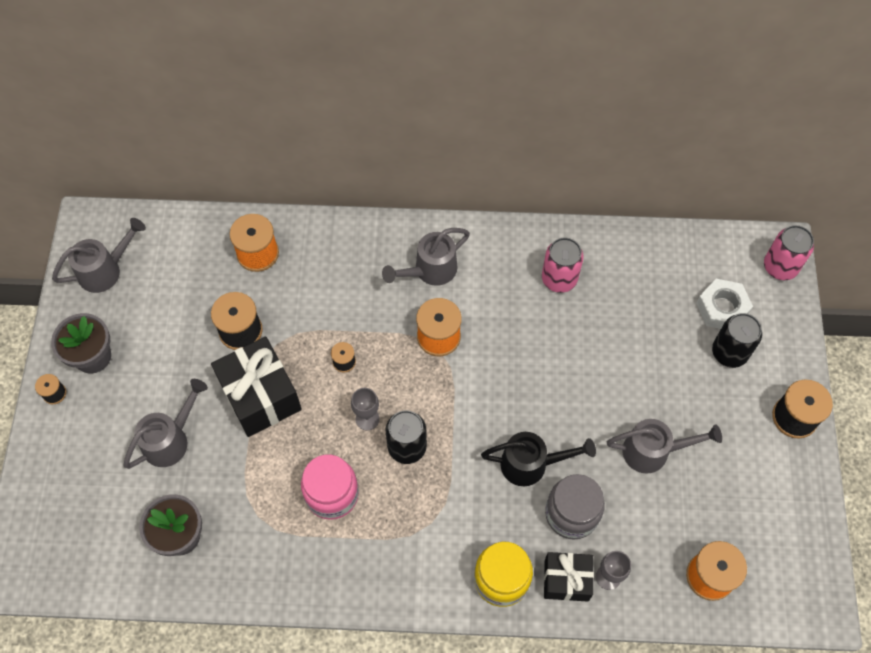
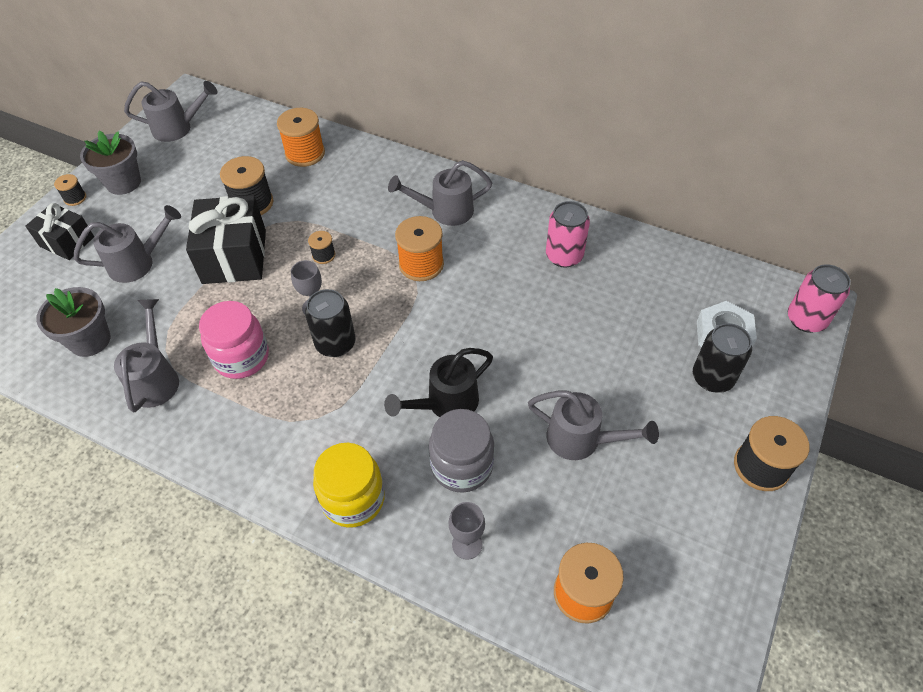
camera: 25 degrees right, 10 degrees down
black watering can [481,432,596,486] -> black watering can turned 120 degrees clockwise [384,348,493,417]
black gift [544,552,594,602] -> black gift moved to [25,203,94,260]
none -> grey watering can [114,299,179,412]

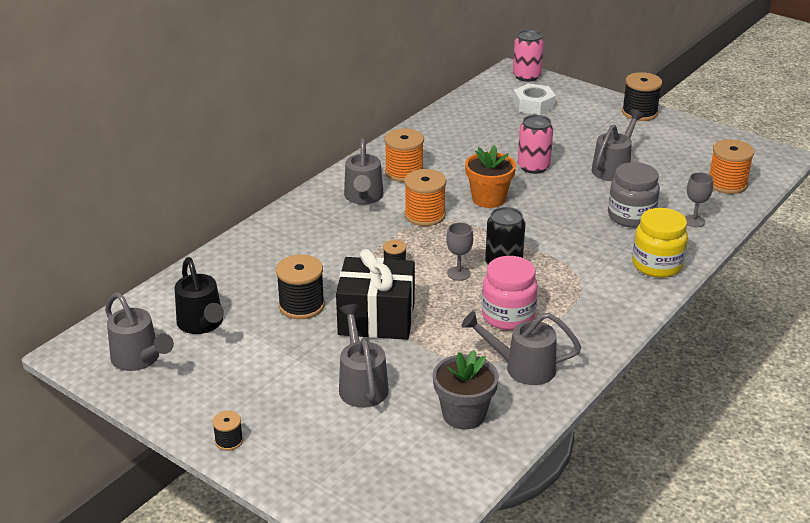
camera: 80 degrees left, 20 degrees down
black gift [25,203,94,260] -> none
grey flower pot [80,131,141,195] -> none
grey watering can [124,81,218,142] -> grey watering can turned 135 degrees clockwise [105,293,174,371]
orange spool [277,108,325,167] -> orange spool moved to [384,128,424,182]
black watering can [384,348,493,417] -> black watering can moved to [175,257,224,334]
pink can [546,201,590,268] -> pink can moved to [518,115,553,174]
black can [693,323,752,393] -> none
none -> orange flower pot [465,145,516,208]

